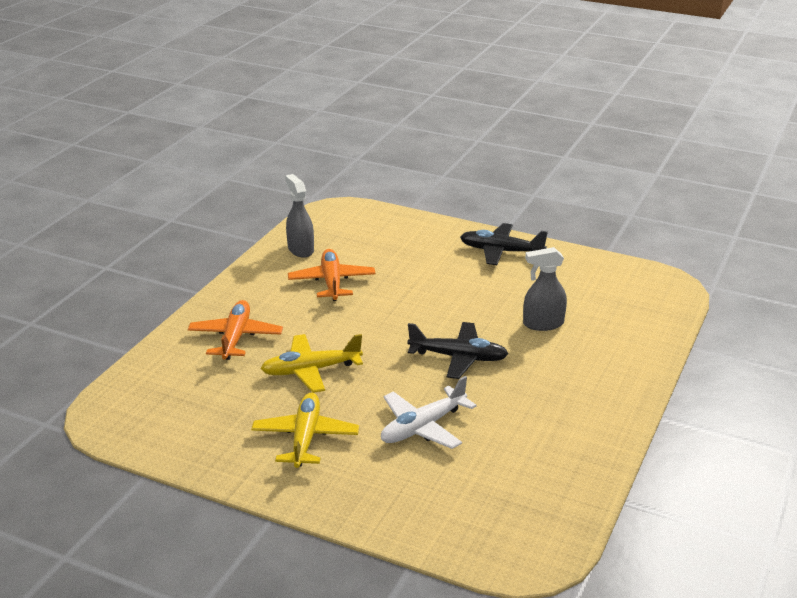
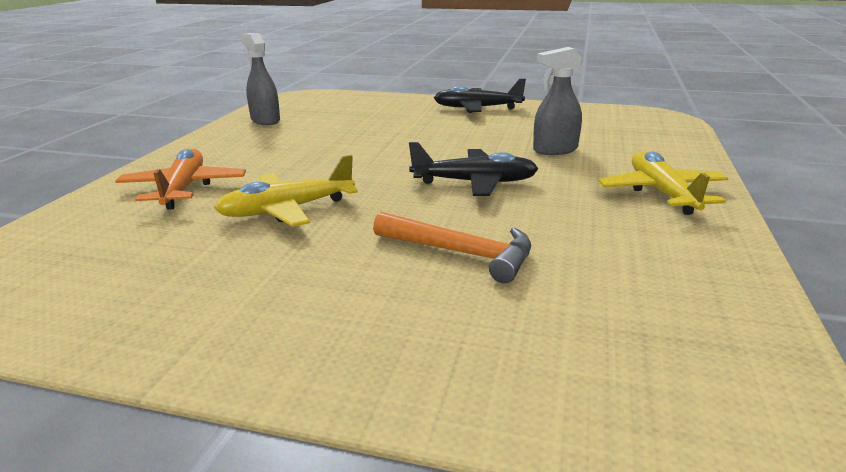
camera: 10 degrees left, 5 degrees down
yellow plane [251,392,359,468] -> yellow plane moved to [598,151,728,215]
orange plane [288,249,375,301] -> none
white plane [381,376,477,449] -> orange hammer [373,212,531,283]

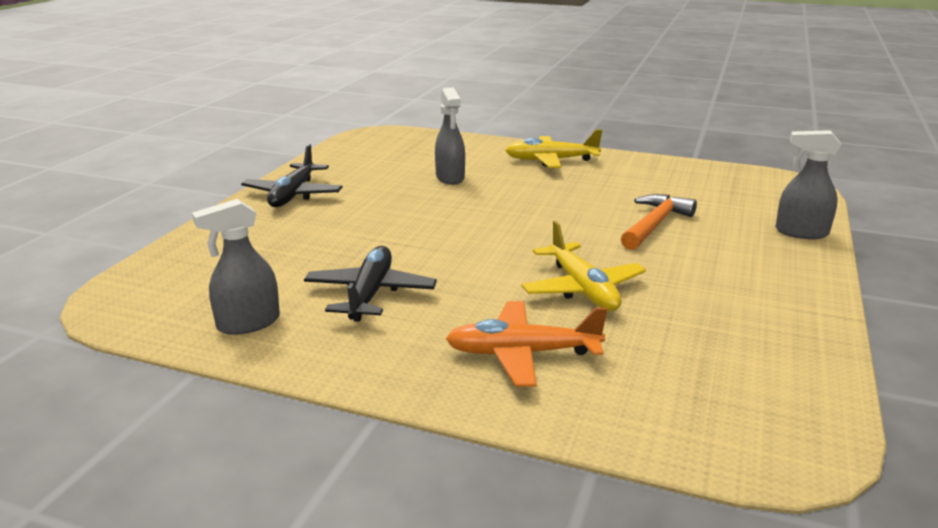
camera: 85 degrees left, 0 degrees up
black plane [409,142,539,196] -> black plane moved to [304,246,437,322]
none -> grey spray bottle [776,130,841,239]

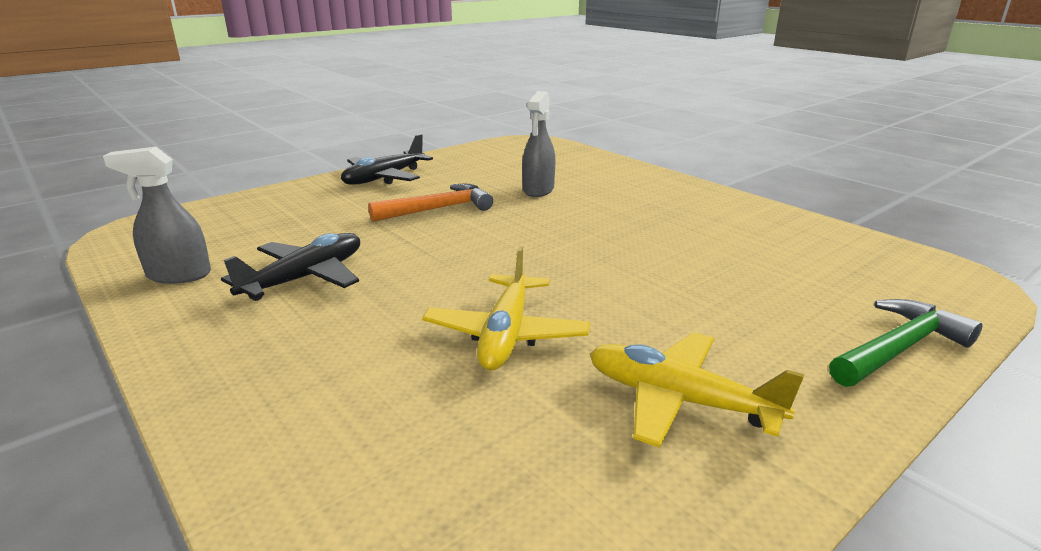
camera: 30 degrees right, 0 degrees up
orange plane [446,301,608,387] -> none
yellow plane [505,129,602,168] -> yellow plane moved to [590,332,804,448]
orange hammer [621,194,697,250] -> orange hammer moved to [368,184,493,222]
grey spray bottle [776,130,841,239] -> green hammer [829,299,982,387]

